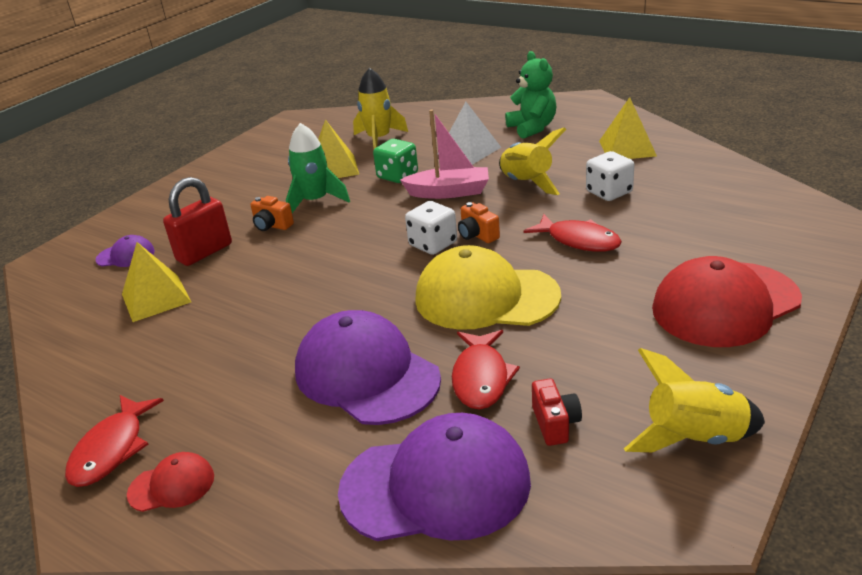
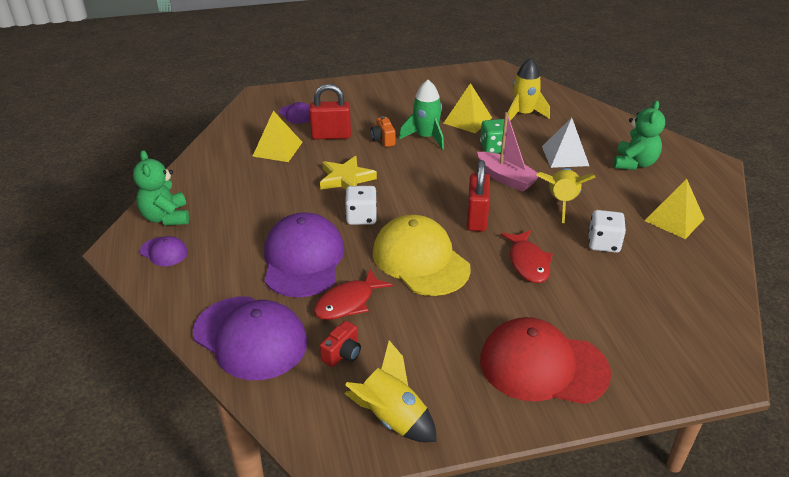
camera: 40 degrees right, 5 degrees up
red fish [65,395,164,487] -> green teddy bear [133,150,189,226]
red cap [127,452,214,512] -> purple cap [140,236,188,266]
white dice [405,201,457,255] -> white dice moved to [345,186,377,225]
orange camera [458,202,500,243] -> red padlock [467,160,490,232]
none -> yellow star [320,156,377,190]

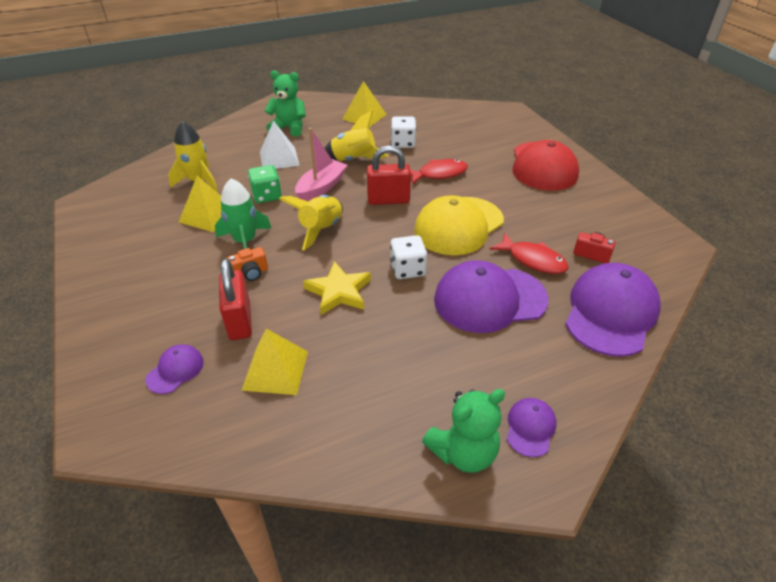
camera: 100 degrees left, 5 degrees up
yellow rocket [344,340,437,442] -> yellow rocket moved to [279,195,343,250]

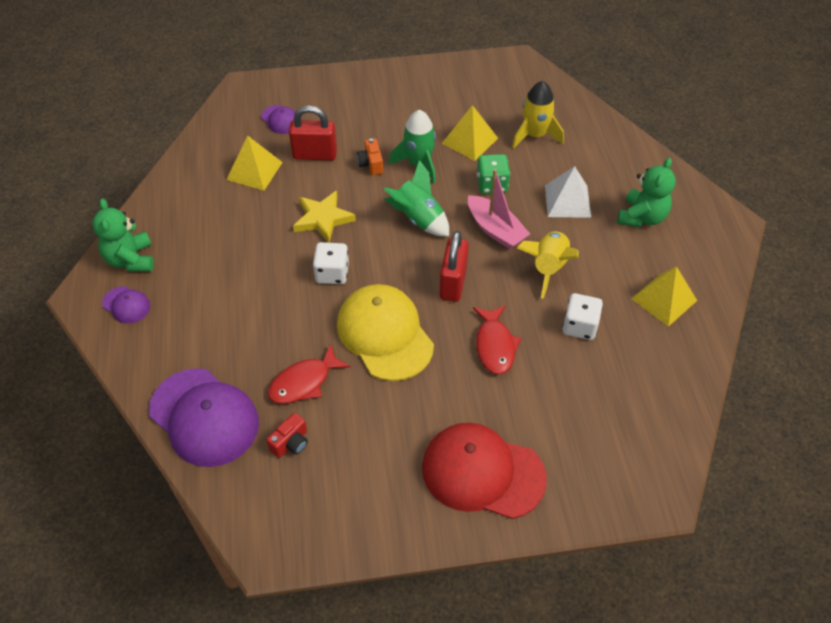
camera: 105 degrees right, 10 degrees up
yellow rocket [279,195,343,250] -> green rocket [384,160,449,237]
purple cap [434,260,548,333] -> none

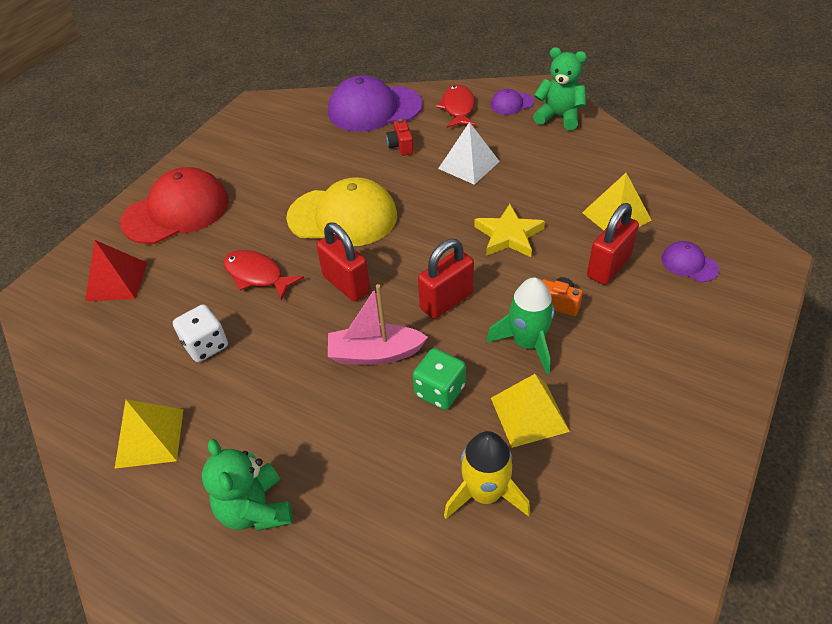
camera: 130 degrees right, 5 degrees down
purple cap [261,105,295,134] -> purple cap turned 45 degrees clockwise [661,241,719,282]
red camera [266,413,308,458] -> red camera moved to [386,119,414,156]
red fish [268,344,351,404] -> red fish moved to [436,85,476,128]
white dice [313,242,349,284] -> none
green rocket [384,160,449,237] -> red padlock [418,239,474,319]
yellow rocket [517,231,579,299] -> none
white pyramid [545,166,591,218] -> white pyramid moved to [438,122,500,185]
none -> red pyramid [85,240,147,301]

